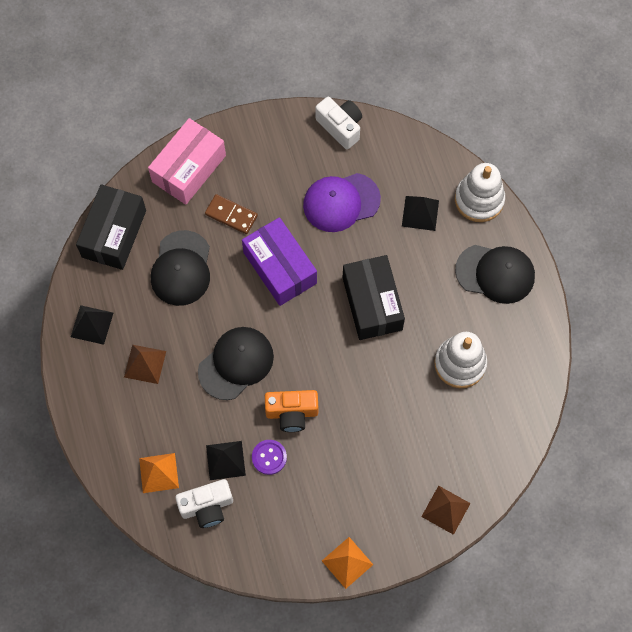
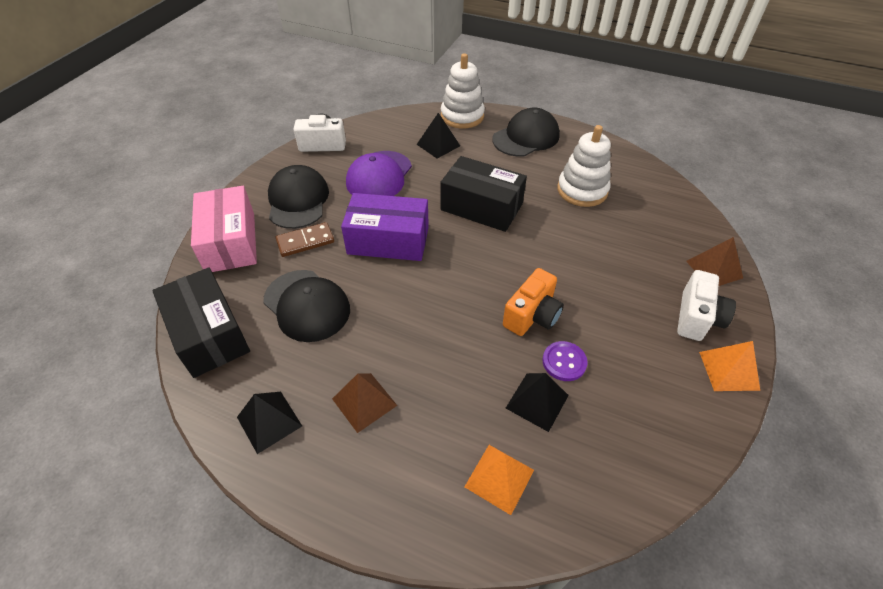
camera: 50 degrees left, 20 degrees down
white camera [175,479,233,528] -> white camera moved to [677,270,736,341]
black cap [198,327,274,400] -> black cap moved to [268,165,329,229]

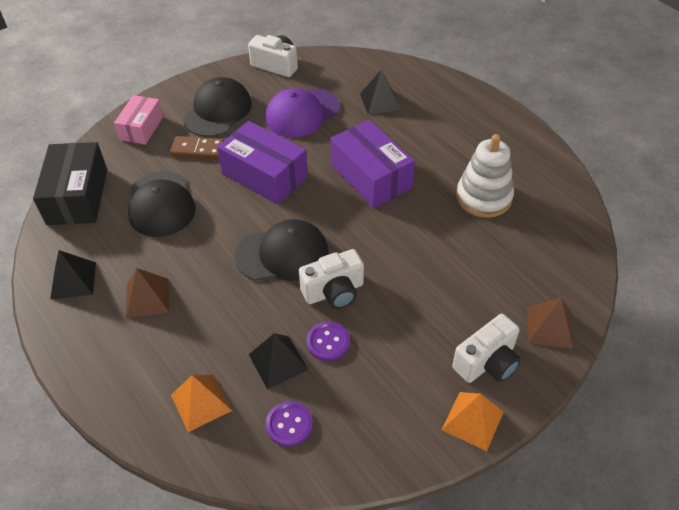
camera: 30 degrees right, 0 degrees up
pink box [191,186,257,272] -> pink box [114,95,163,145], size x0.64
black box [440,156,527,232] -> purple box [330,120,415,208]
white stacking toy [441,53,485,128] -> none
black cap [492,108,560,157] -> black cap moved to [234,219,329,281]
orange camera [503,268,564,336] -> white camera [299,249,364,309]
none -> purple button [266,401,313,447]

